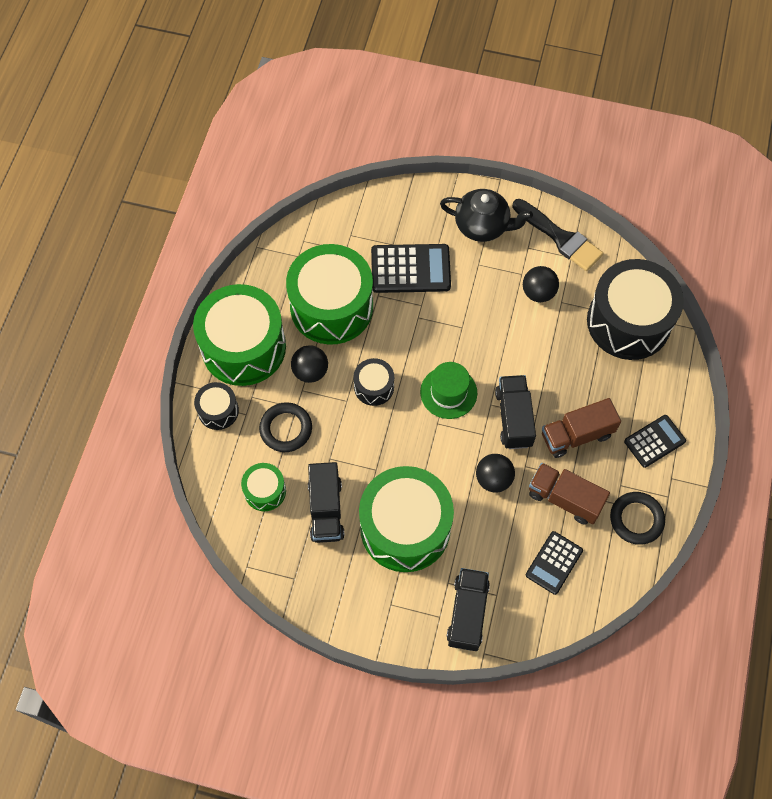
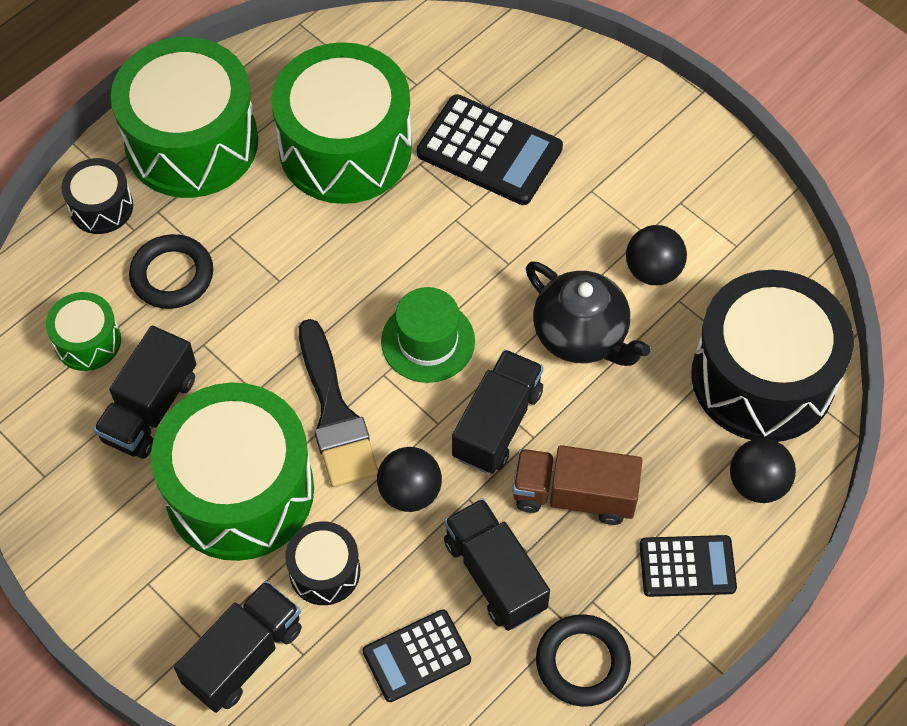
camera: 30 degrees right, 5 degrees down
black ball [291,345,328,383] -> black ball moved to [730,438,796,503]
black drum [353,358,394,406] -> black drum moved to [285,521,360,605]
black teapot [440,189,533,242] -> black teapot moved to [526,261,651,366]
black brush [513,199,603,271] -> black brush moved to [299,319,378,488]
brown truck [529,463,610,525] -> black truck [444,498,550,631]

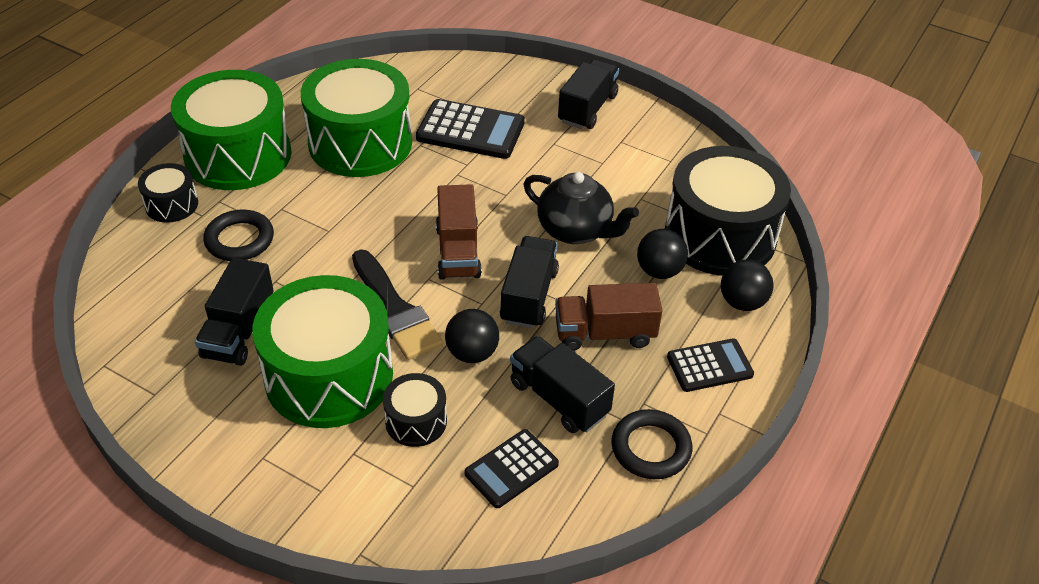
camera: 15 degrees left, 15 degrees down
green drum [46,292,121,371] -> none
black truck [174,581,302,713] -> black truck moved to [558,60,619,129]
green hat [381,287,475,383] -> brown truck [436,184,482,280]
black ball [626,225,687,285] -> black ball moved to [637,229,688,279]

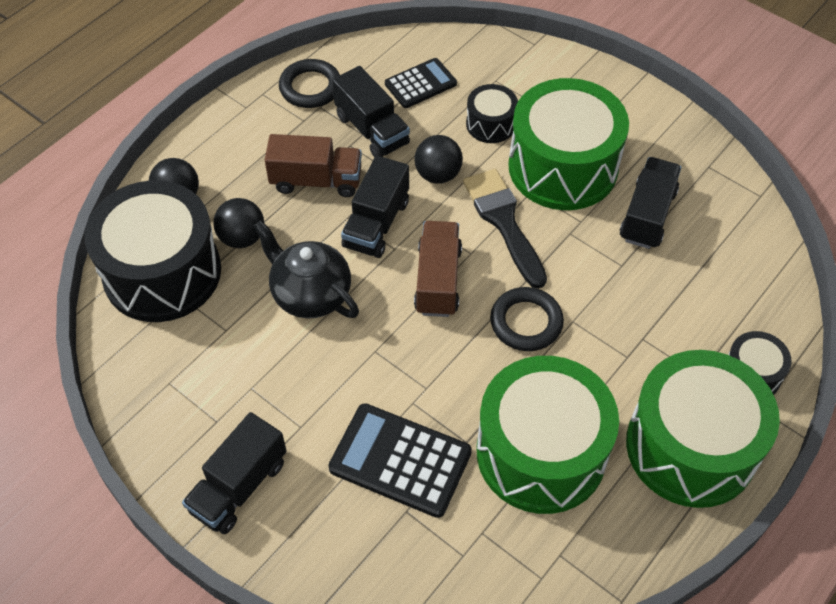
camera: 170 degrees left, 10 degrees up
black ring [203,210,274,261] -> black ring moved to [490,287,564,351]
black calculator [667,338,754,392] -> none

